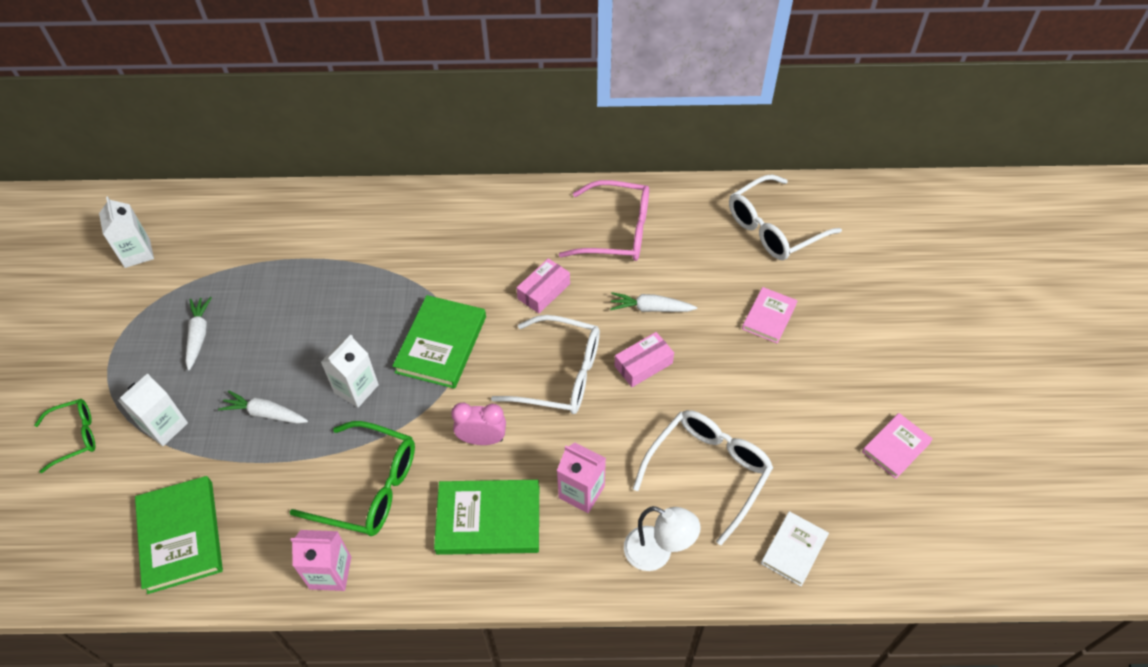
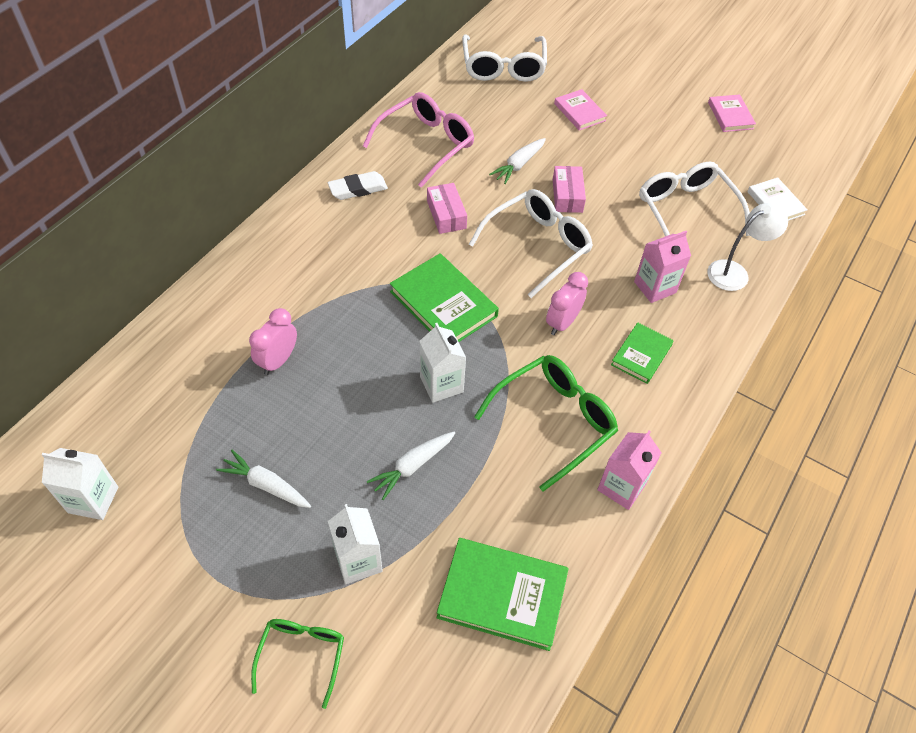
camera: 60 degrees left, 0 degrees up
green book [434,480,539,555] -> green book [611,323,674,384], size x0.60
none -> pink clock [249,308,297,375]
none -> white eraser [328,171,388,200]

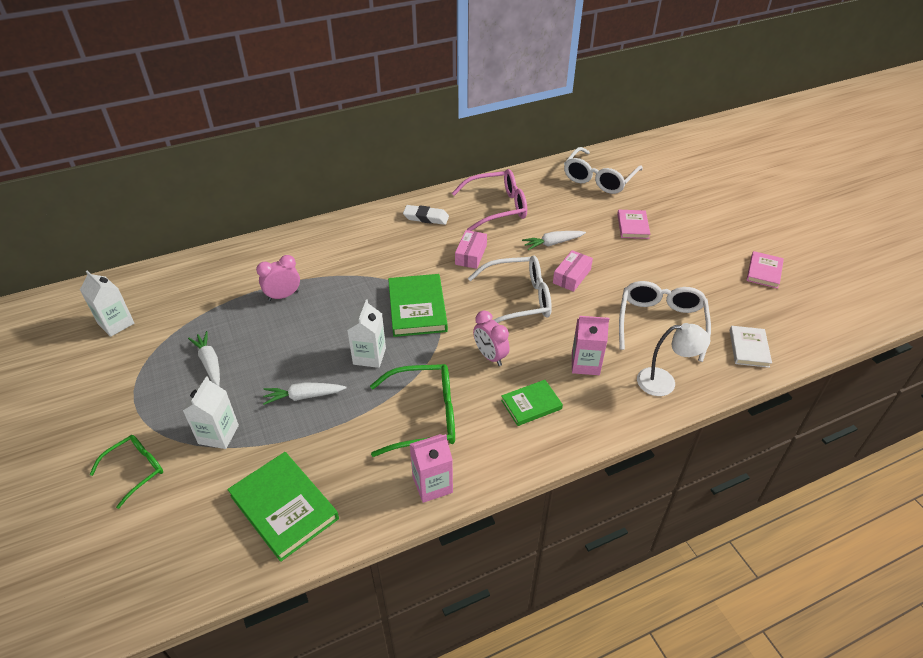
camera: 35 degrees right, 10 degrees down
pink clock [546,272,588,335] -> pink clock turned 105 degrees counterclockwise [473,311,510,366]

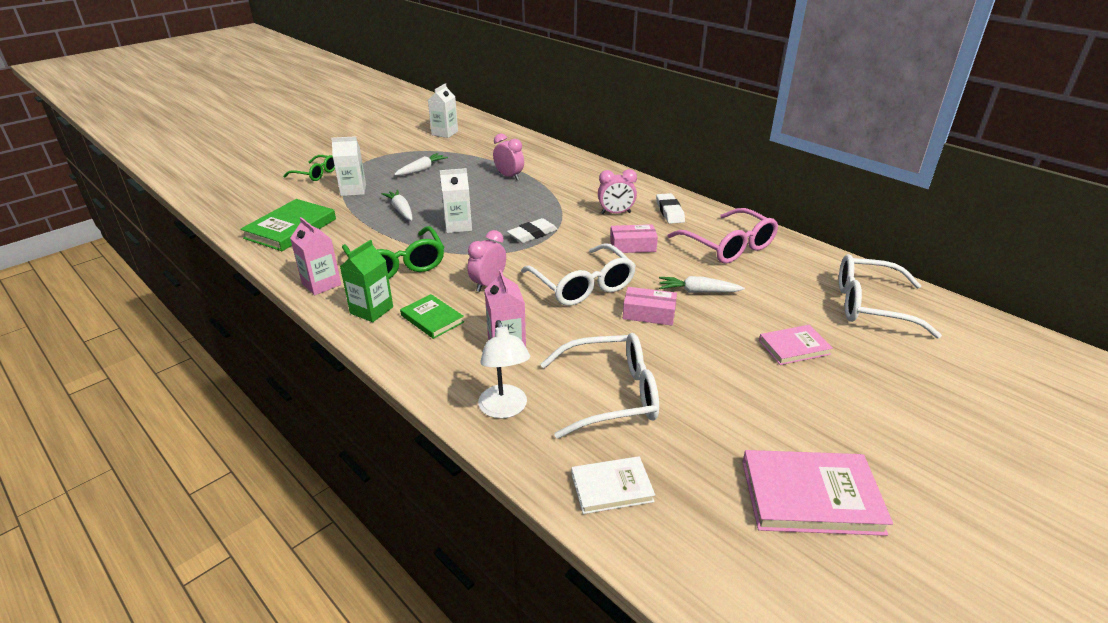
camera: 70 degrees right, 10 degrees down
green book [388,274,448,337] -> white eraser [507,218,558,243]
white carrot [522,231,586,250] -> white carrot turned 45 degrees counterclockwise [659,276,745,293]
pink book [746,251,784,289] -> pink book [742,450,893,536], size x1.67
none -> green carton [340,240,393,322]
none -> pink clock [598,169,637,214]

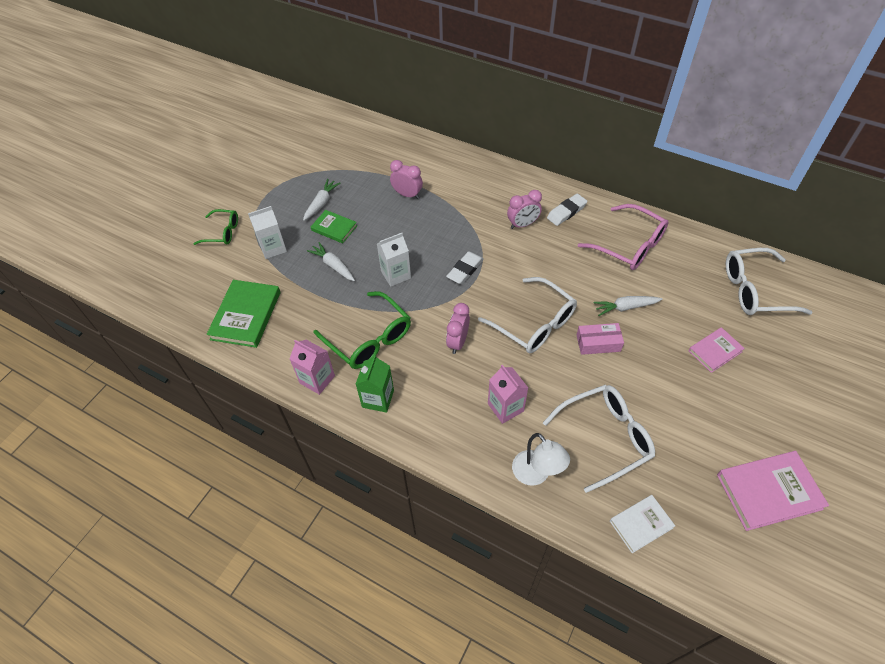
camera: 15 degrees left, 20 degrees up
green book [400,294,464,339] -> green book moved to [311,210,357,243]
white carton [428,83,458,138] -> none
pink box [610,224,658,253] -> none
white eraser [656,193,685,224] -> white eraser turned 75 degrees clockwise [547,194,587,226]

